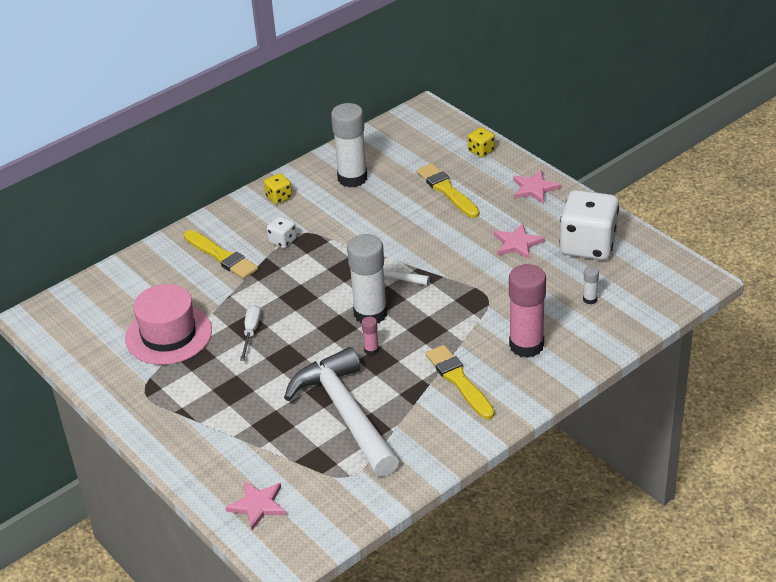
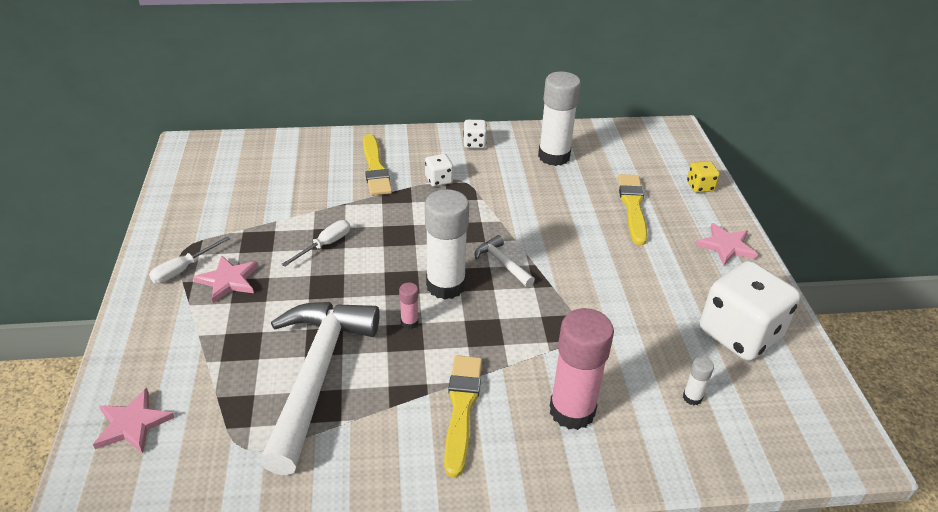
camera: 30 degrees right, 0 degrees up
pink hat [125,284,212,365] -> none
yellow dice [264,173,292,204] -> white dice [463,120,487,148]
pink star [494,223,545,259] -> pink star moved to [193,255,258,303]
none -> white screwdriver [149,236,230,283]

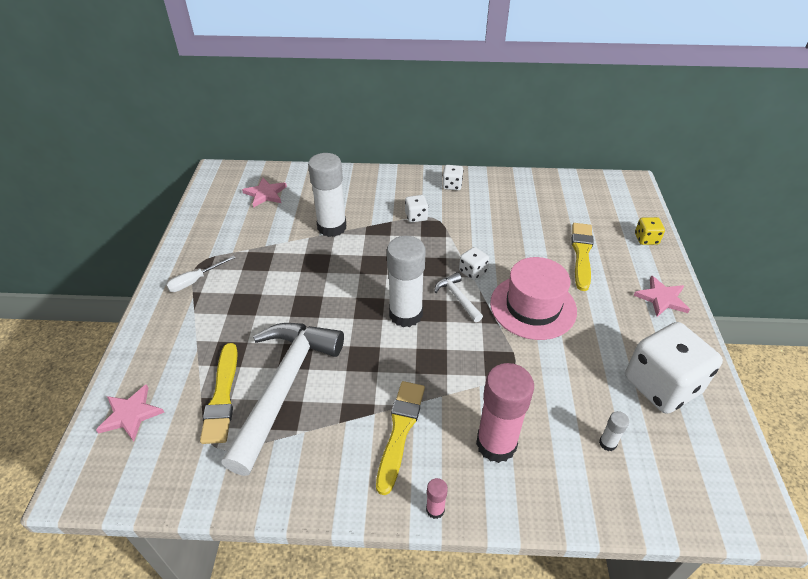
camera: 10 degrees right, 5 degrees up
pink star [193,255,258,303] -> pink star moved to [242,178,287,208]
white screwdriver [281,220,350,267] -> none
yellow brush [363,134,392,196] -> yellow brush moved to [200,343,238,444]
pink glue stick [399,283,418,329] -> pink glue stick moved to [426,478,448,519]
white glue stick [538,72,581,166] -> white glue stick moved to [308,153,346,237]
none -> white dice [459,247,489,280]
none -> pink hat [490,257,577,340]

